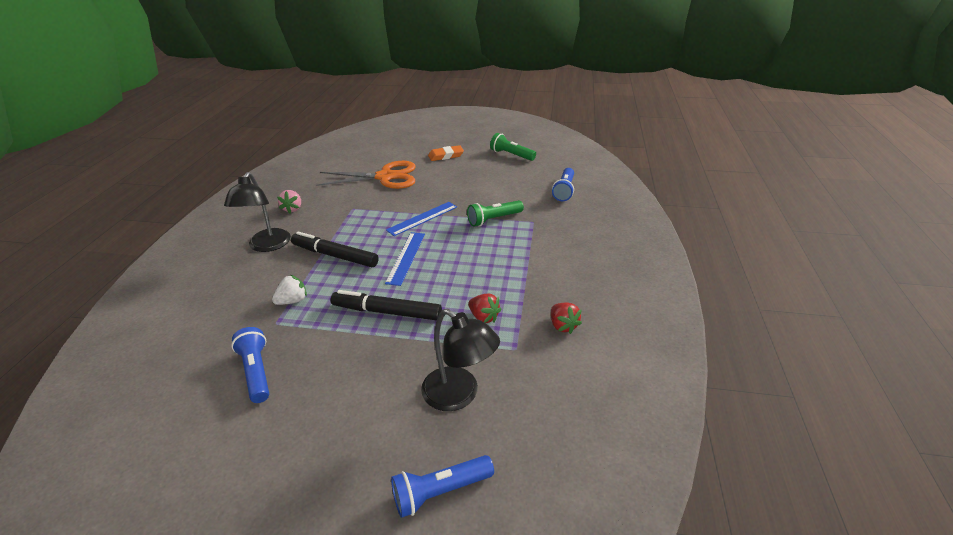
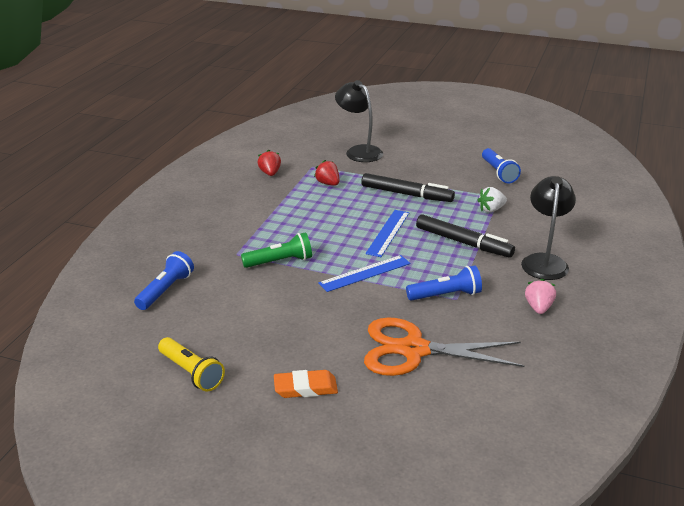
camera: 170 degrees left, 5 degrees down
blue flashlight [391,455,494,518] -> blue flashlight moved to [406,265,482,301]
green flashlight [490,133,536,161] -> yellow flashlight [158,337,225,391]

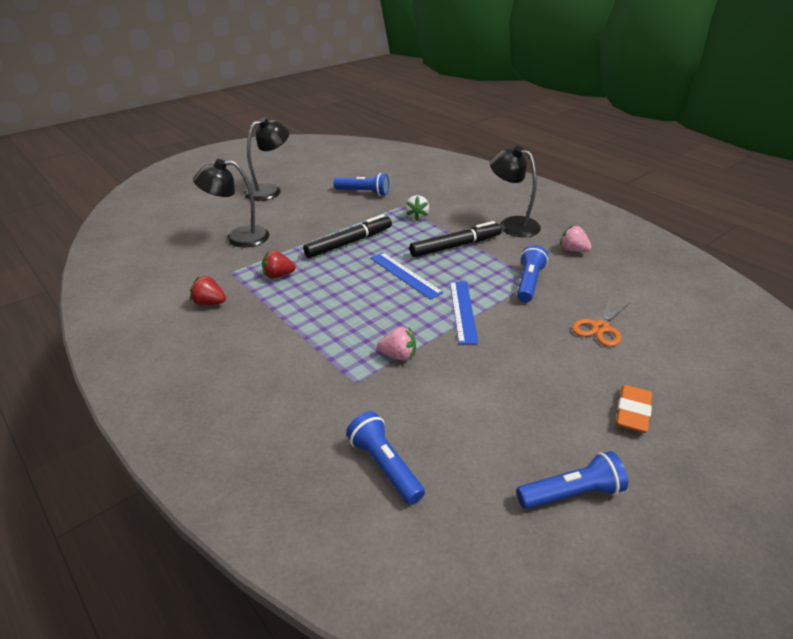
camera: 60 degrees left, 5 degrees up
yellow flashlight [158,337,225,391] -> blue flashlight [516,451,628,509]
green flashlight [241,232,312,268] -> pink strawberry [377,327,416,361]
orange scissors [364,318,525,376] -> orange scissors [572,297,631,347], size x0.56
none -> black lamp [243,117,289,201]

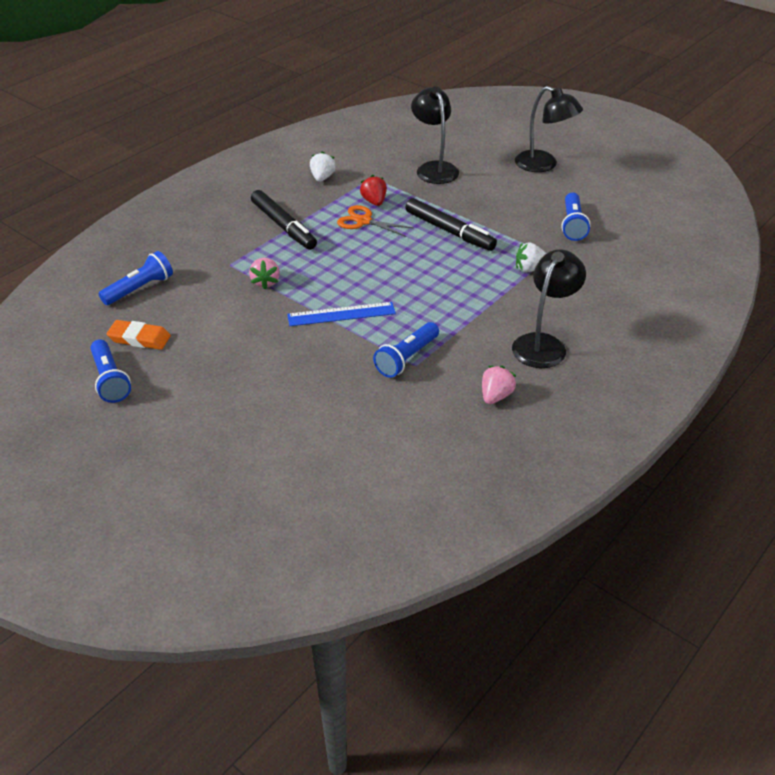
camera: 80 degrees right, 5 degrees up
red strawberry [190,275,226,305] -> white strawberry [310,151,336,182]
blue ruler [370,252,443,300] -> none
black marker [409,221,502,257] -> black marker moved to [251,190,317,250]
blue flashlight [517,245,548,303] -> blue flashlight turned 120 degrees clockwise [373,322,439,378]
orange scissors [572,297,631,347] -> orange scissors moved to [337,205,414,237]
orange eraser [616,385,652,433] -> orange eraser moved to [106,320,171,350]

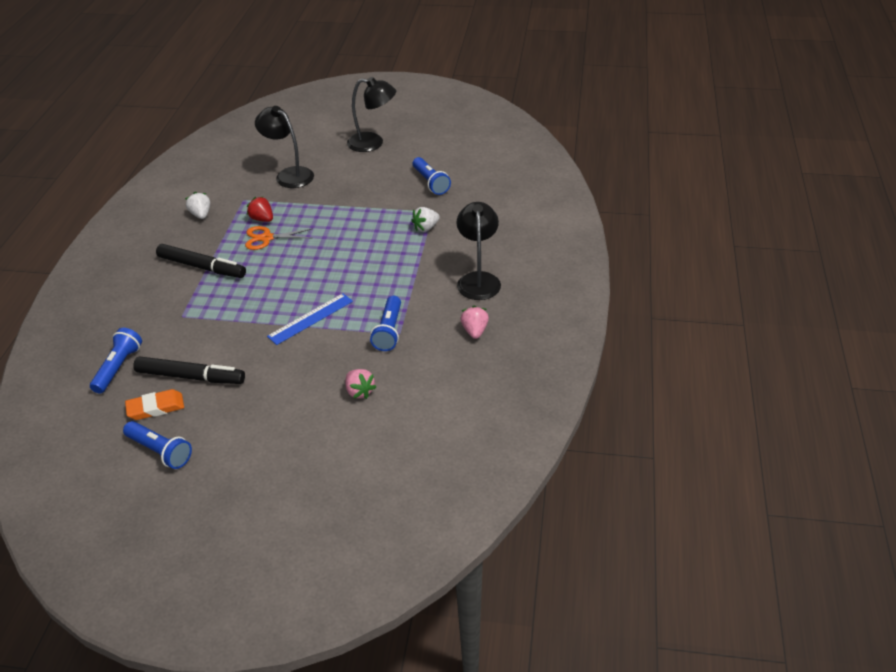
camera: 30 degrees left, 0 degrees up
pink strawberry [249,258,280,289] -> pink strawberry moved to [345,369,376,399]
black marker [405,198,497,251] -> black marker moved to [133,356,245,384]

